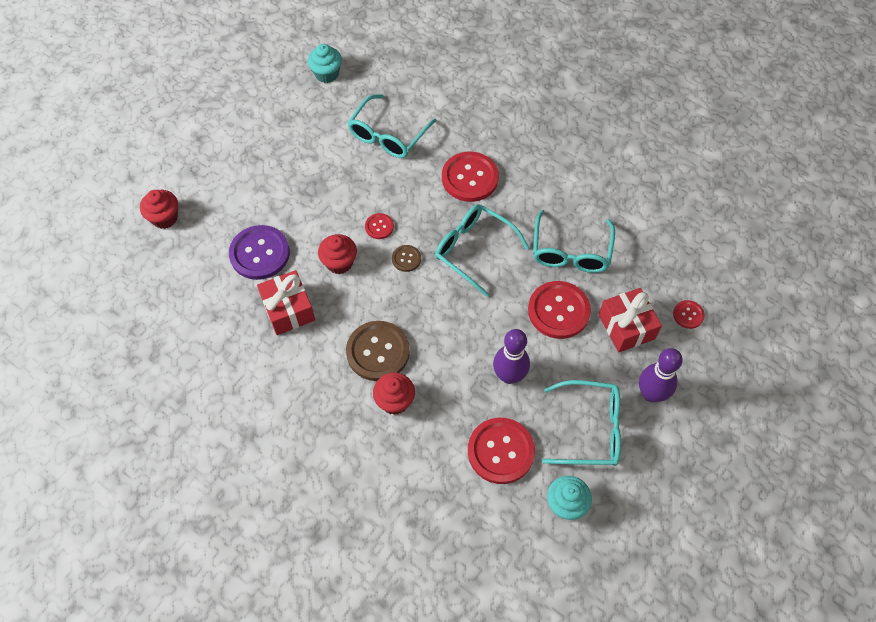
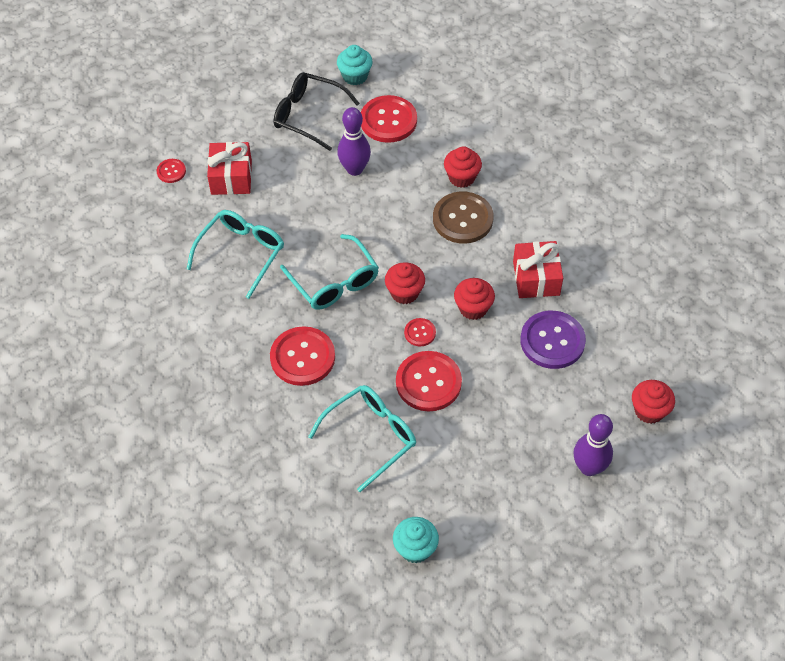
camera: 160 degrees left, 5 degrees down
brown button [392,245,421,272] -> red cupcake [385,262,425,304]
red button [528,281,591,339] -> red button moved to [396,351,462,411]
turquoise glasses [542,380,621,466] -> black glasses [274,72,360,151]
purple bowling pin [639,348,683,402] -> purple bowling pin moved to [573,414,613,476]

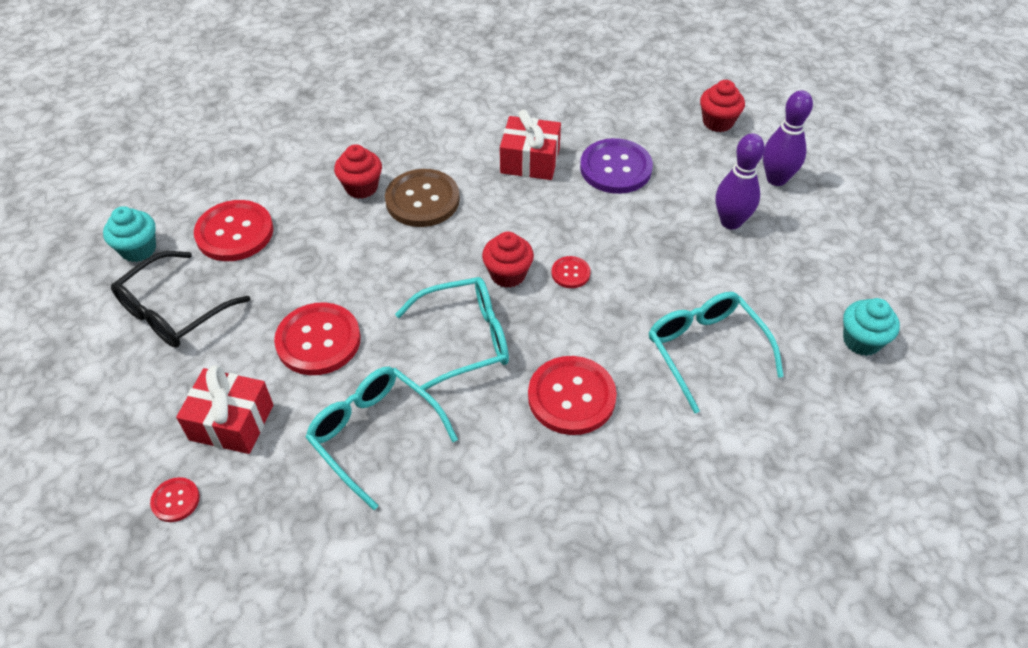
camera: 75 degrees left, 5 degrees down
purple bowling pin [337,107,371,176] -> purple bowling pin moved to [716,134,765,229]
red button [396,351,462,411] -> red button moved to [274,302,361,375]
red cupcake [454,278,495,320] -> none

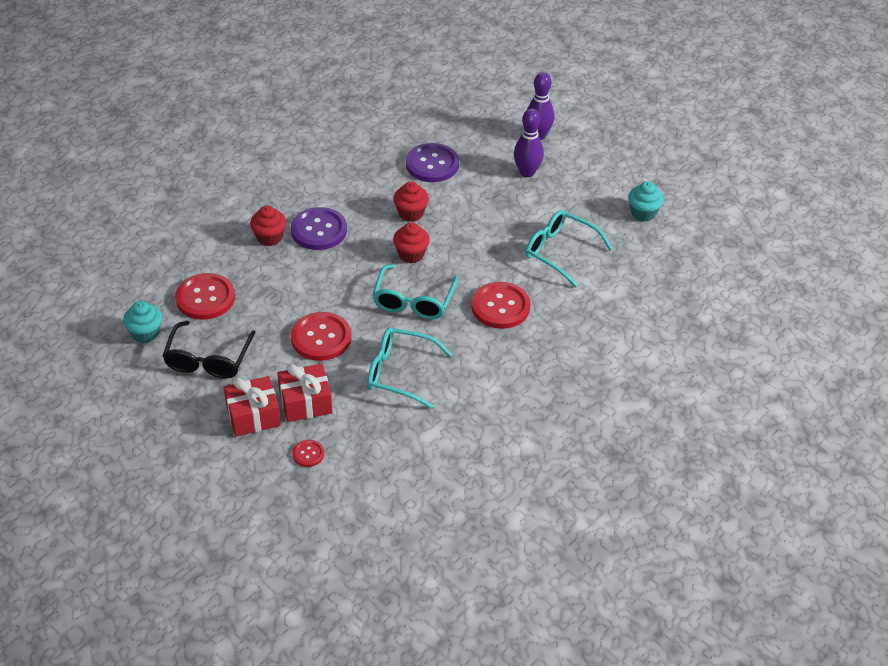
camera: 30 degrees left, 5 degrees down
brown button [385,169,460,227] -> purple button [291,207,347,250]
turquoise glasses [395,277,509,390] -> turquoise glasses turned 150 degrees clockwise [373,264,458,320]
red gift [500,110,561,180] -> red gift moved to [224,376,281,437]
red button [551,256,591,288] -> none
red cupcake [700,80,745,132] -> red cupcake moved to [393,181,429,222]

